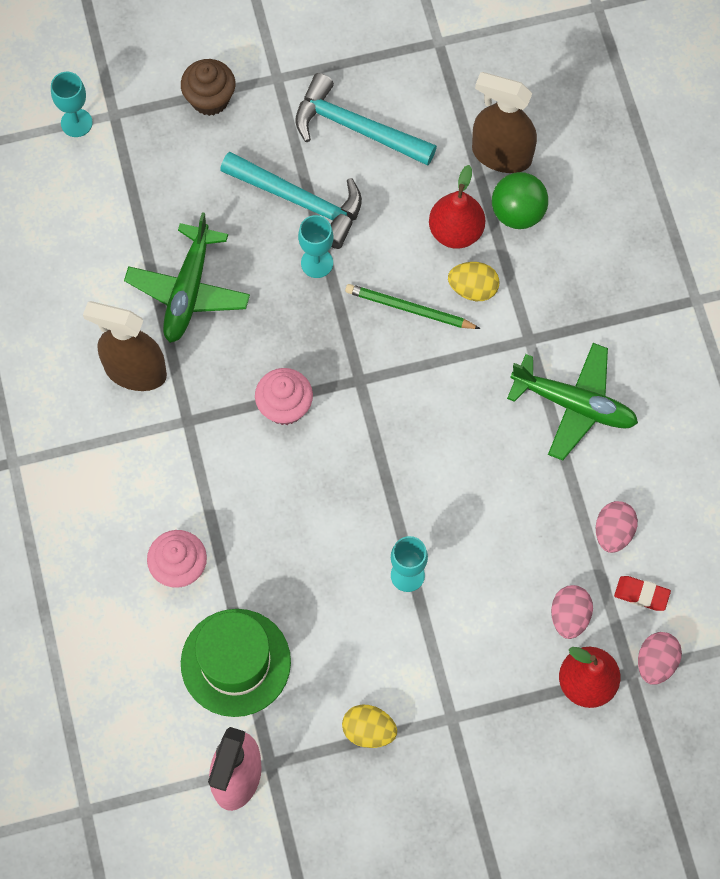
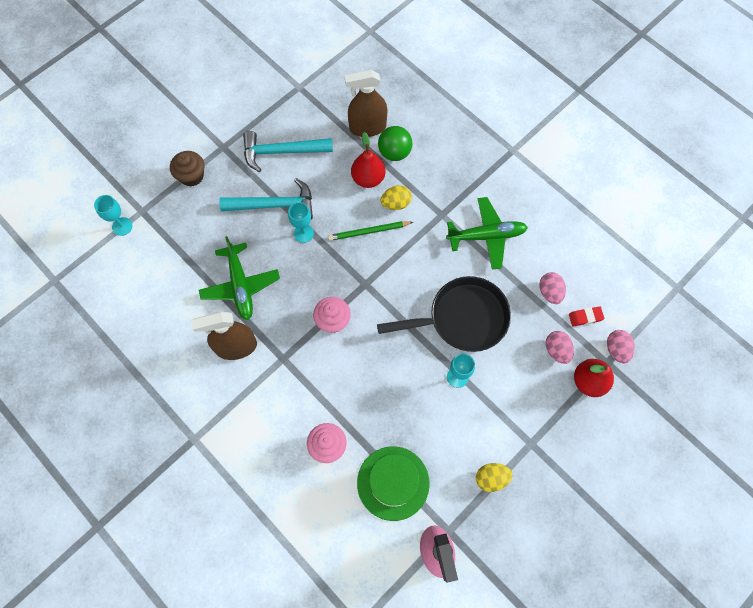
camera: 30 degrees left, 0 degrees up
none -> black pan [377,276,511,352]

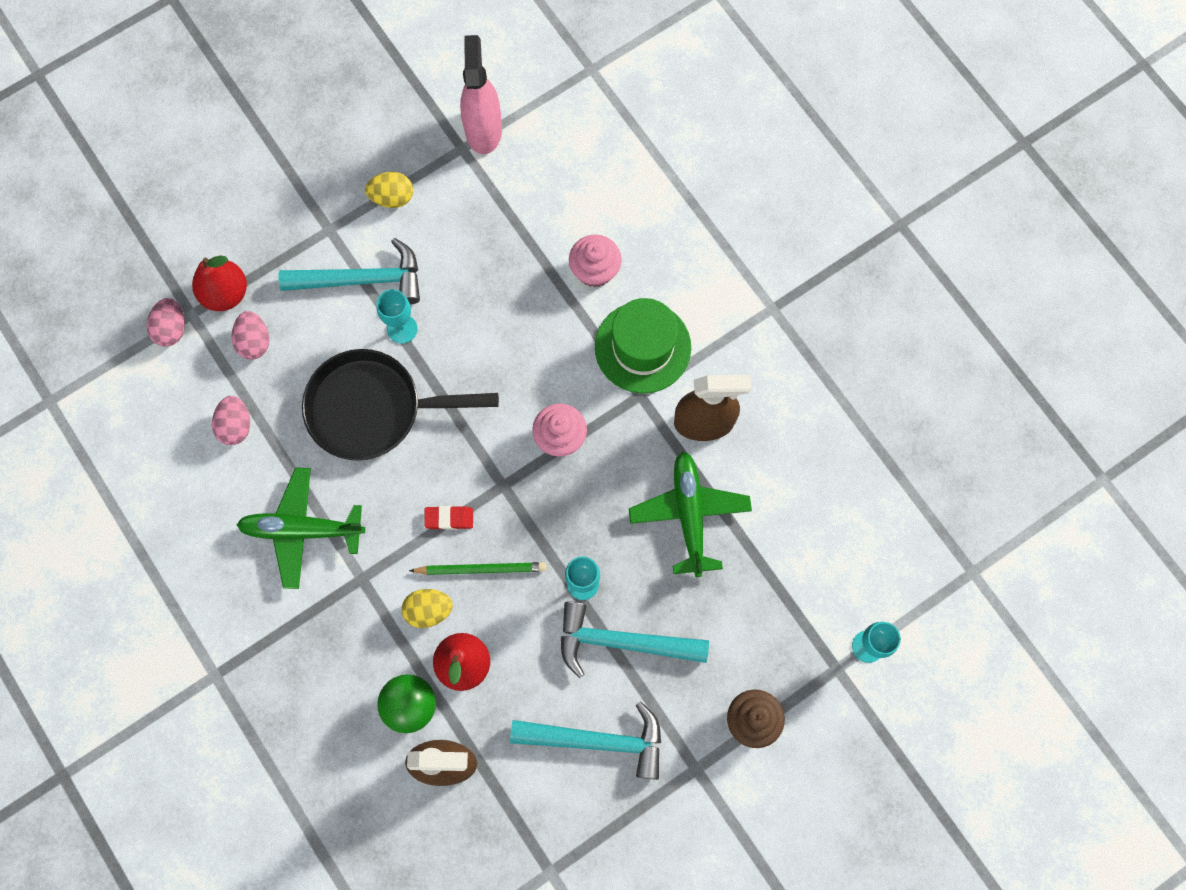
camera: 170 degrees left, 5 degrees up
green hat [357,446,430,521] -> green hat moved to [595,298,691,393]
red eraser [569,306,604,327] -> red eraser moved to [424,506,473,530]
none -> turquoise hammer [279,238,420,304]

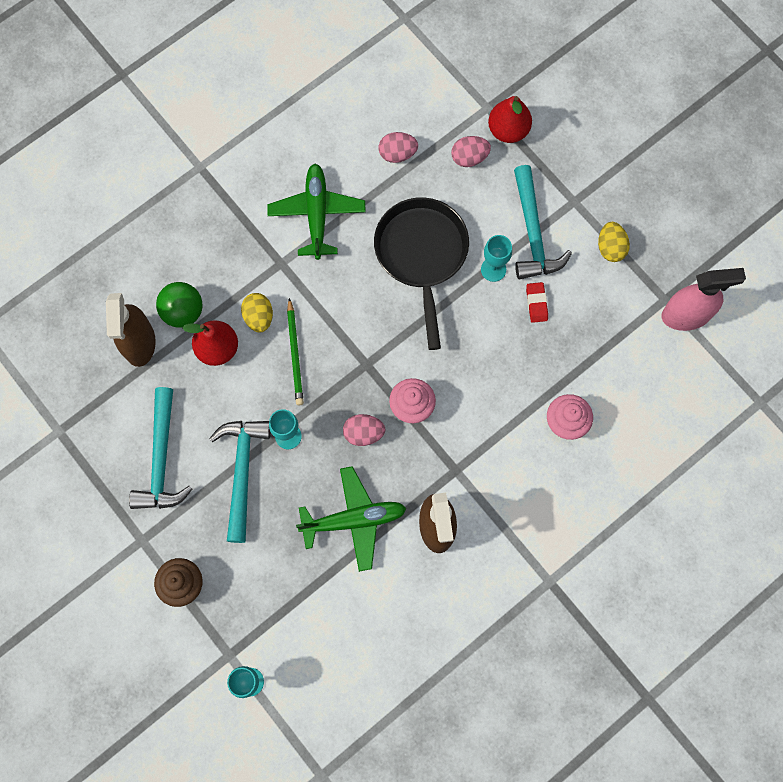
camera: 85 degrees right, 0 degrees up
pink egg [147,298,185,347] -> pink egg moved to [343,414,385,446]
red eraser [424,506,473,530] -> red eraser moved to [526,282,548,323]
green hat [595,298,691,393] -> none

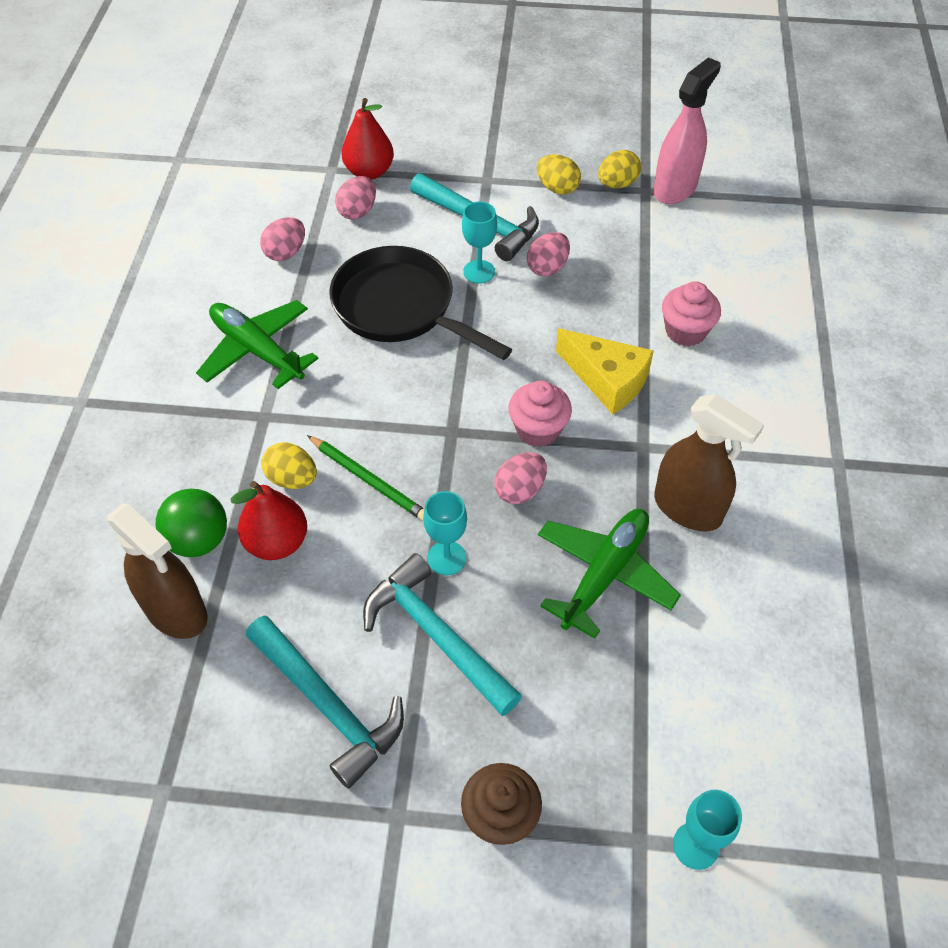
camera: 45 degrees left, 20 degrees down
red eraser [526,282,548,323] -> pink egg [527,232,570,276]
none -> yellow cheese [556,328,654,415]
none -> yellow egg [598,150,641,188]

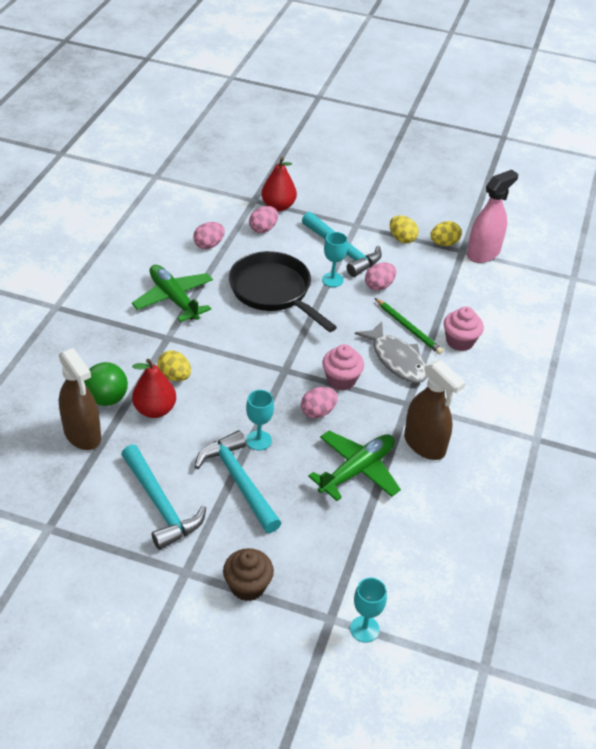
camera: 10 degrees right, 10 degrees down
green pencil [307,435,424,521] -> green pencil moved to [375,298,443,354]
yellow cheese [556,328,654,415] -> grey fish [355,321,427,383]

